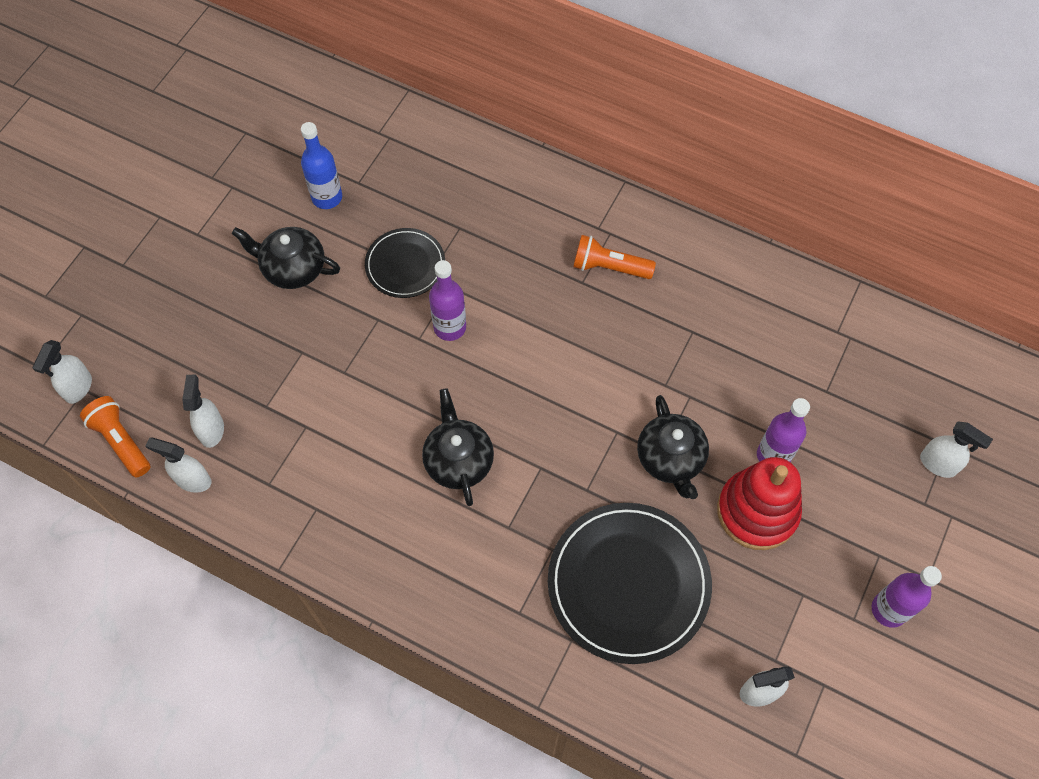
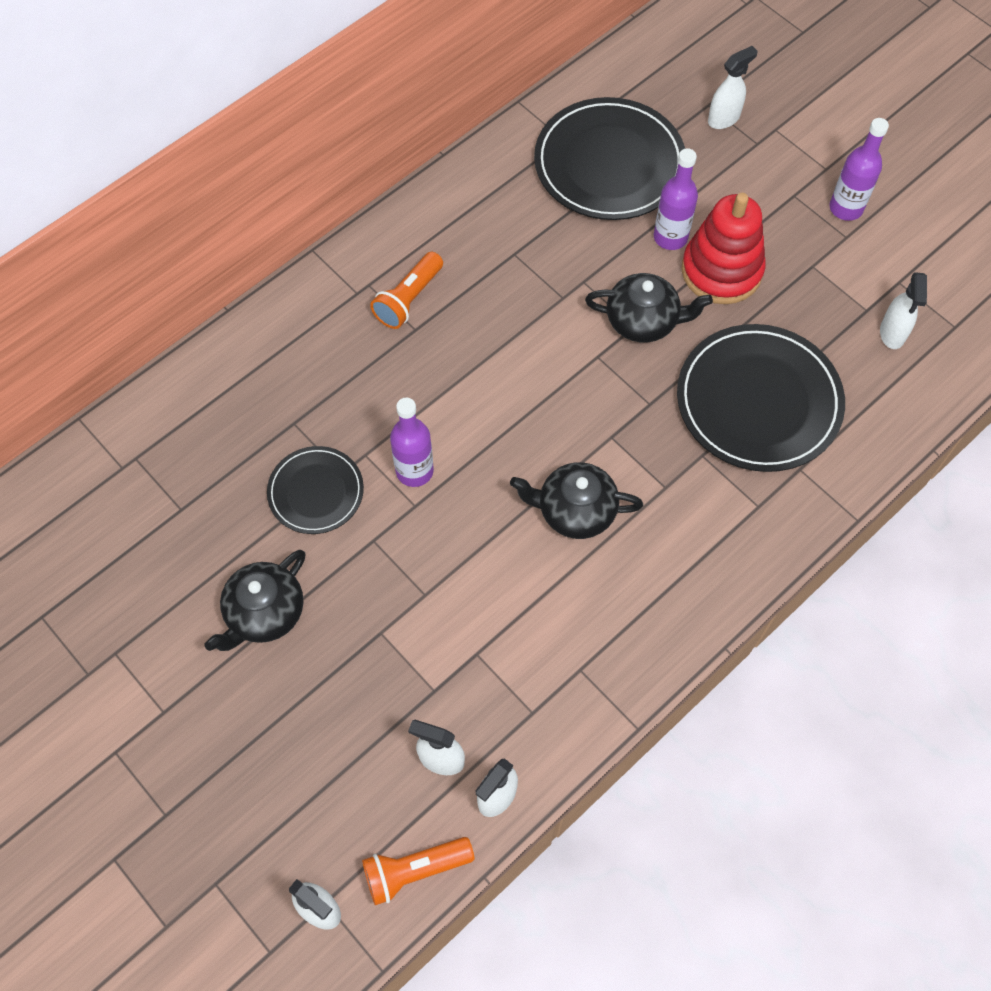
camera: 70 degrees left, 0 degrees up
blue bottle [301,122,342,209] -> none
none -> black plate [534,97,685,220]

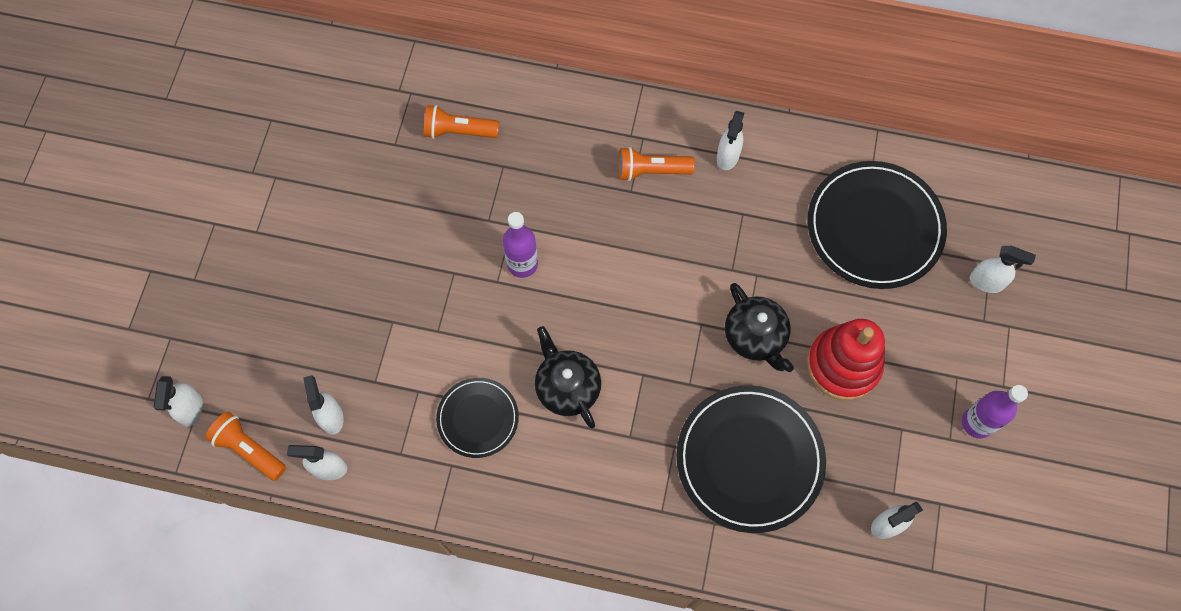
camera: 55 degrees right, 5 degrees up
black teapot [204,550,306,651] -> none
black plate [267,446,364,534] -> black plate moved to [436,378,519,458]
purple bottle [654,148,698,250] -> none
none -> orange flashlight [424,105,499,139]
none -> white spray bottle [717,111,744,170]

